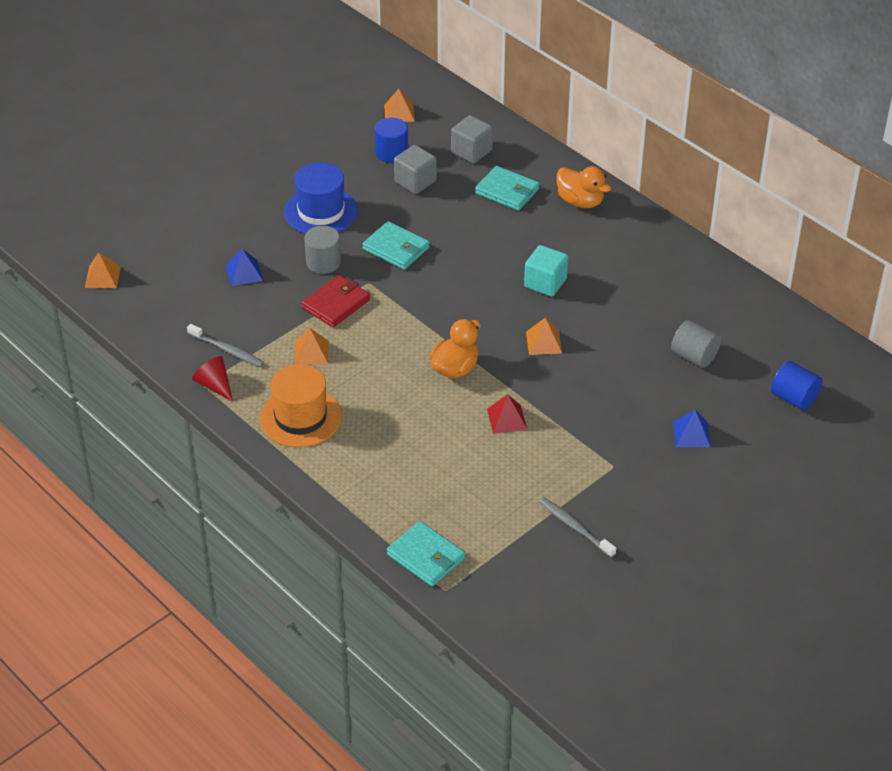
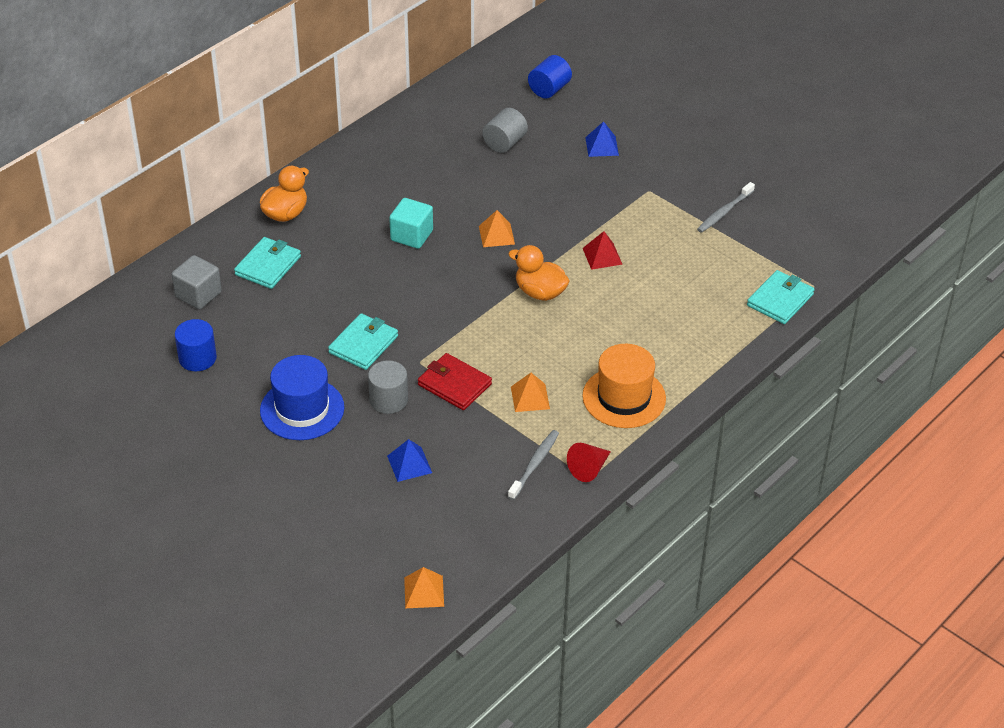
camera: 95 degrees left, 0 degrees up
orange pyramid [384,89,415,122] -> none
grey cube [394,145,437,194] -> none

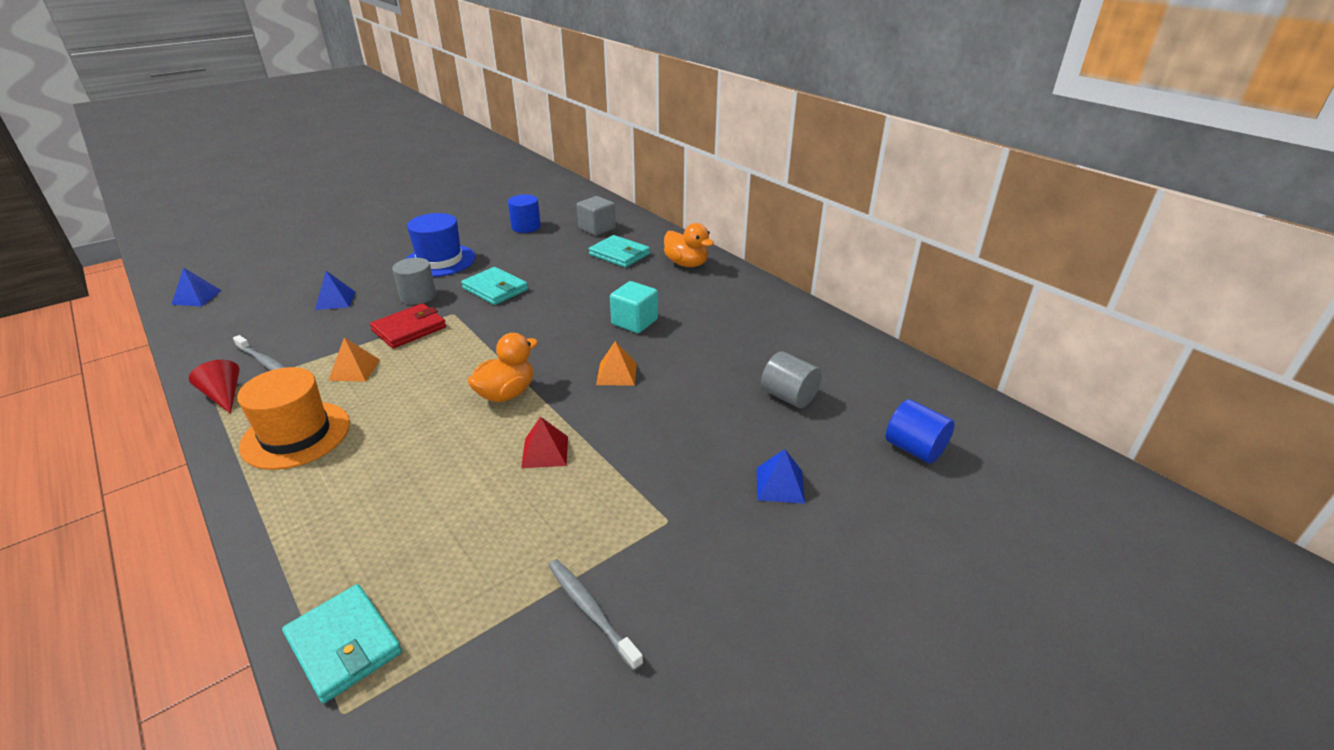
camera: 100 degrees right, 10 degrees down
orange pyramid [404,567,444,608] -> blue pyramid [171,267,222,306]

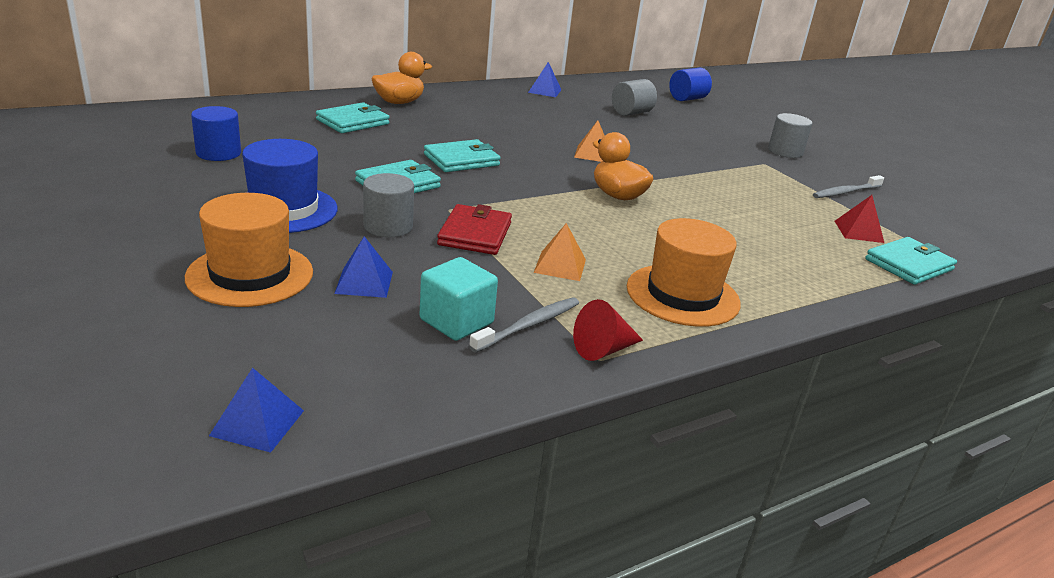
camera: 85 degrees left, 5 degrees down
red wallet [370,303,446,348] -> red wallet turned 45 degrees clockwise [437,204,512,255]
red pyramid [521,417,568,468] -> red pyramid moved to [835,195,884,243]
grey cube [577,196,616,236] -> none
turquoise cube [610,281,658,333] -> turquoise cube moved to [420,257,498,341]
blue pyramid [757,449,805,504] -> blue pyramid moved to [528,62,561,97]
none -> orange hat [185,193,313,307]
none -> turquoise wallet [424,139,500,172]
none -> grey cylinder [768,113,813,158]

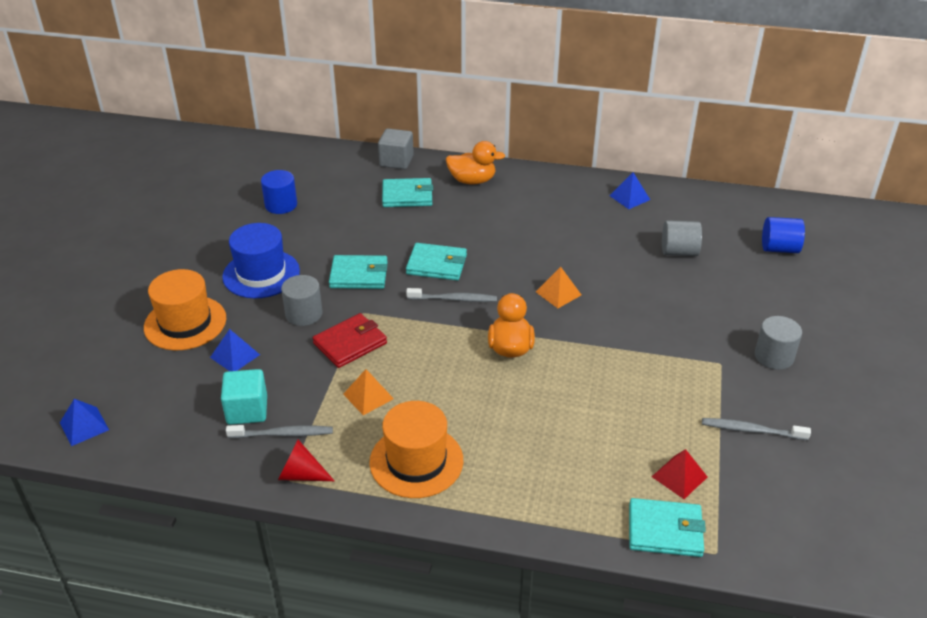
camera: 45 degrees right, 10 degrees up
none -> grey cube [378,128,414,169]
none -> grey toothbrush [406,288,497,302]

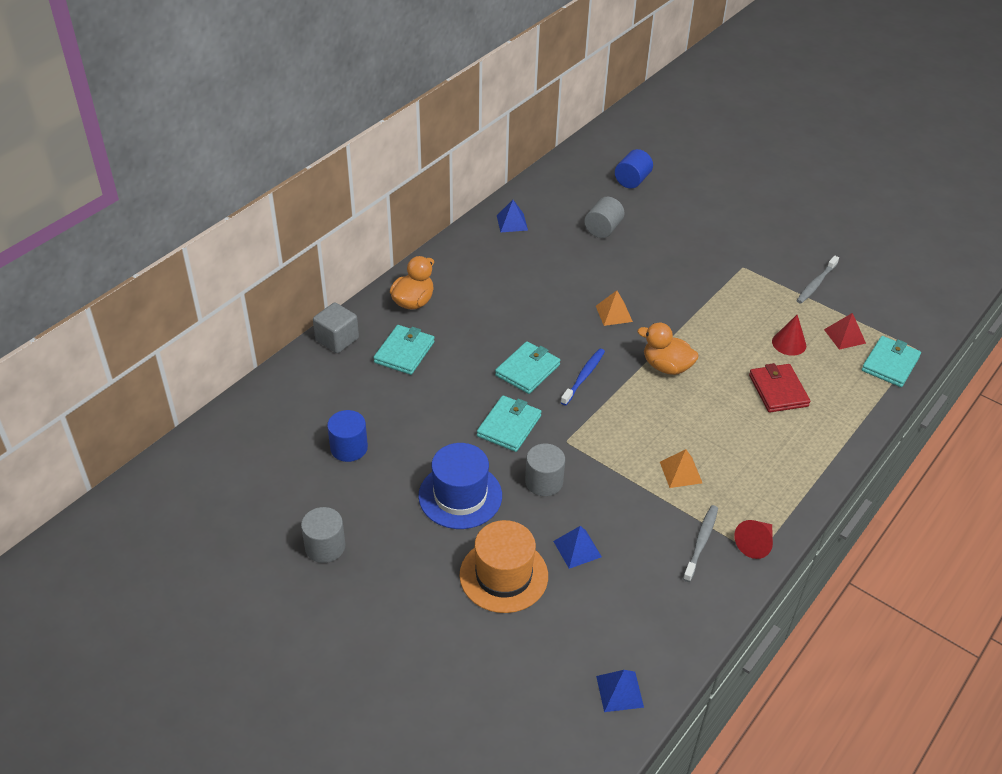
camera: 65 degrees left, 5 degrees up
turquoise cube [221,369,267,425] -> none
red wallet [313,313,387,368] -> red wallet moved to [749,363,810,413]
orange hat [369,401,463,498] -> none
grey toothbrush [406,288,497,302] -> blue toothbrush [560,349,605,406]
grey cylinder [755,316,802,370] -> grey cylinder moved to [301,507,345,563]
none -> red cone [772,315,806,356]

